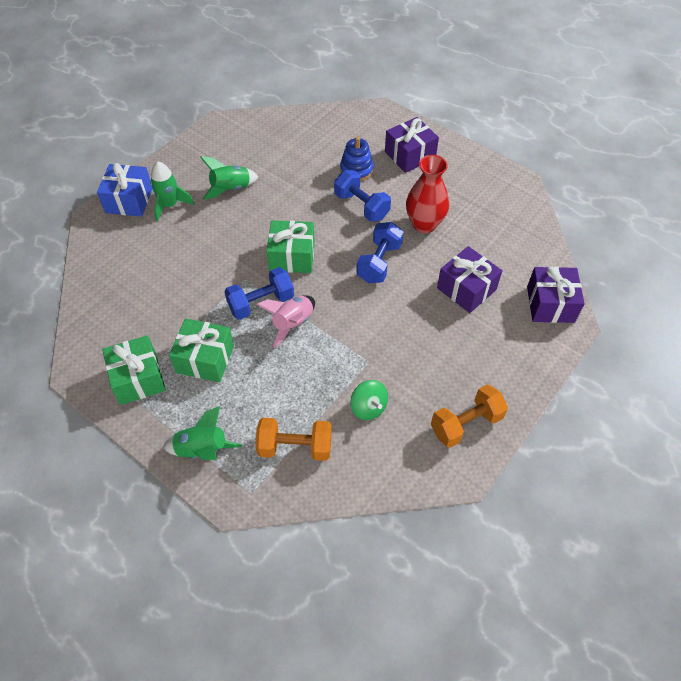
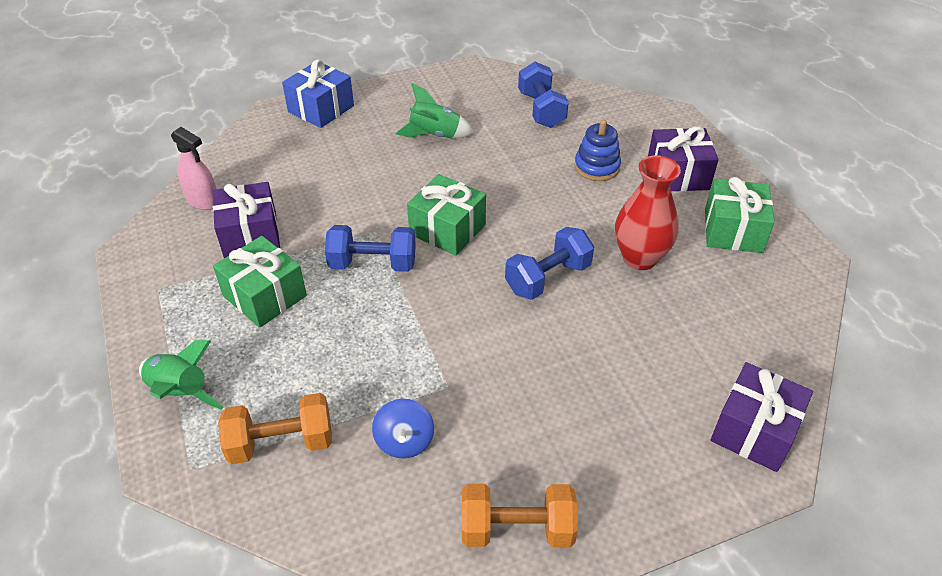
camera: 30 degrees right, 10 degrees down
green gift [102,335,166,405] -> green gift moved to [705,177,775,253]
green rocket [150,161,194,221] -> none
orange dumbbell [255,418,332,461] -> orange dumbbell turned 45 degrees counterclockwise [218,393,332,464]
pink rocket [257,295,315,348] -> none
blue dumbbell [334,170,391,222] -> blue dumbbell moved to [518,61,569,128]
green spinning top [351,380,388,420] -> blue spinning top [372,399,434,459]
purple gift [437,246,502,313] -> purple gift moved to [213,182,280,258]
none -> pink spray bottle [171,127,216,210]

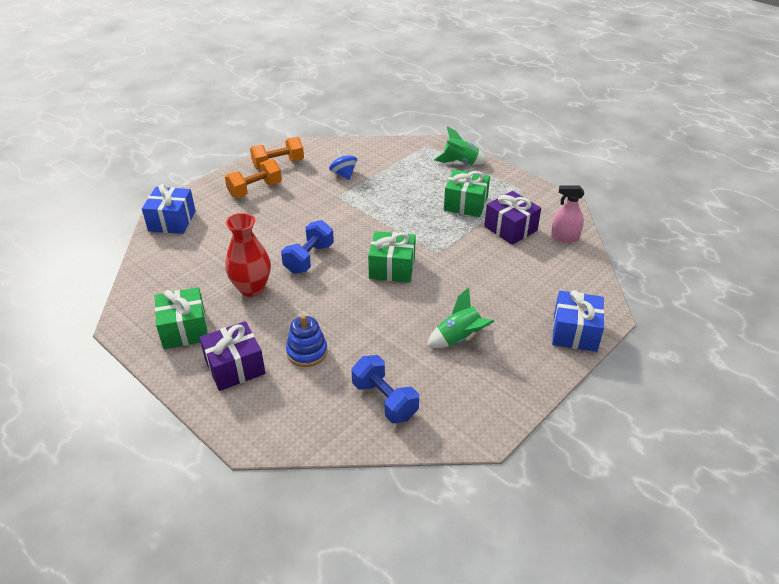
camera: 155 degrees right, 5 degrees down
orange dumbbell [218,393,332,464] -> orange dumbbell moved to [225,159,282,198]
blue dumbbell [325,225,416,272] -> none
purple gift [710,362,813,472] -> blue gift [142,184,196,234]

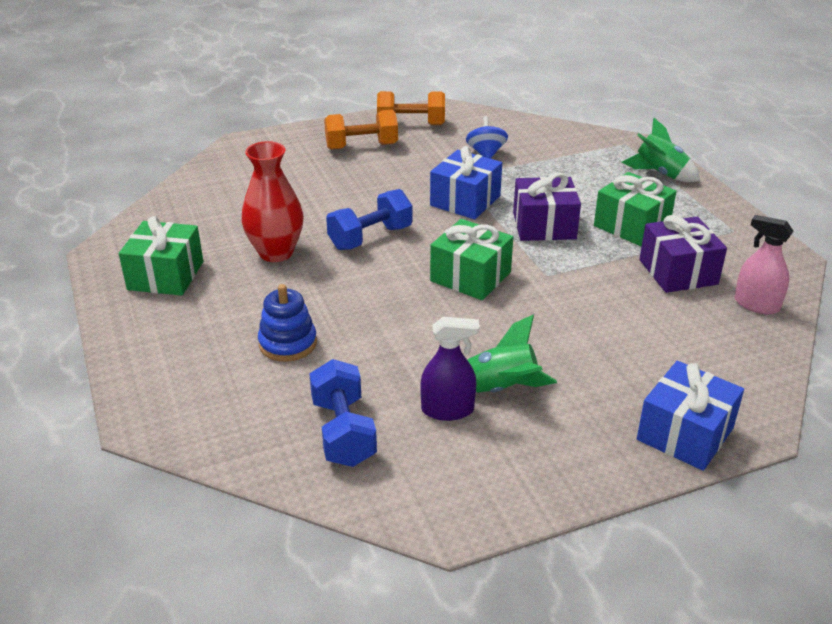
camera: 25 degrees right, 5 degrees down
blue gift [142,184,196,234] -> blue gift moved to [430,146,502,219]
purple gift [199,321,265,391] -> purple gift moved to [513,172,581,241]
none -> purple spray bottle [420,317,480,421]

